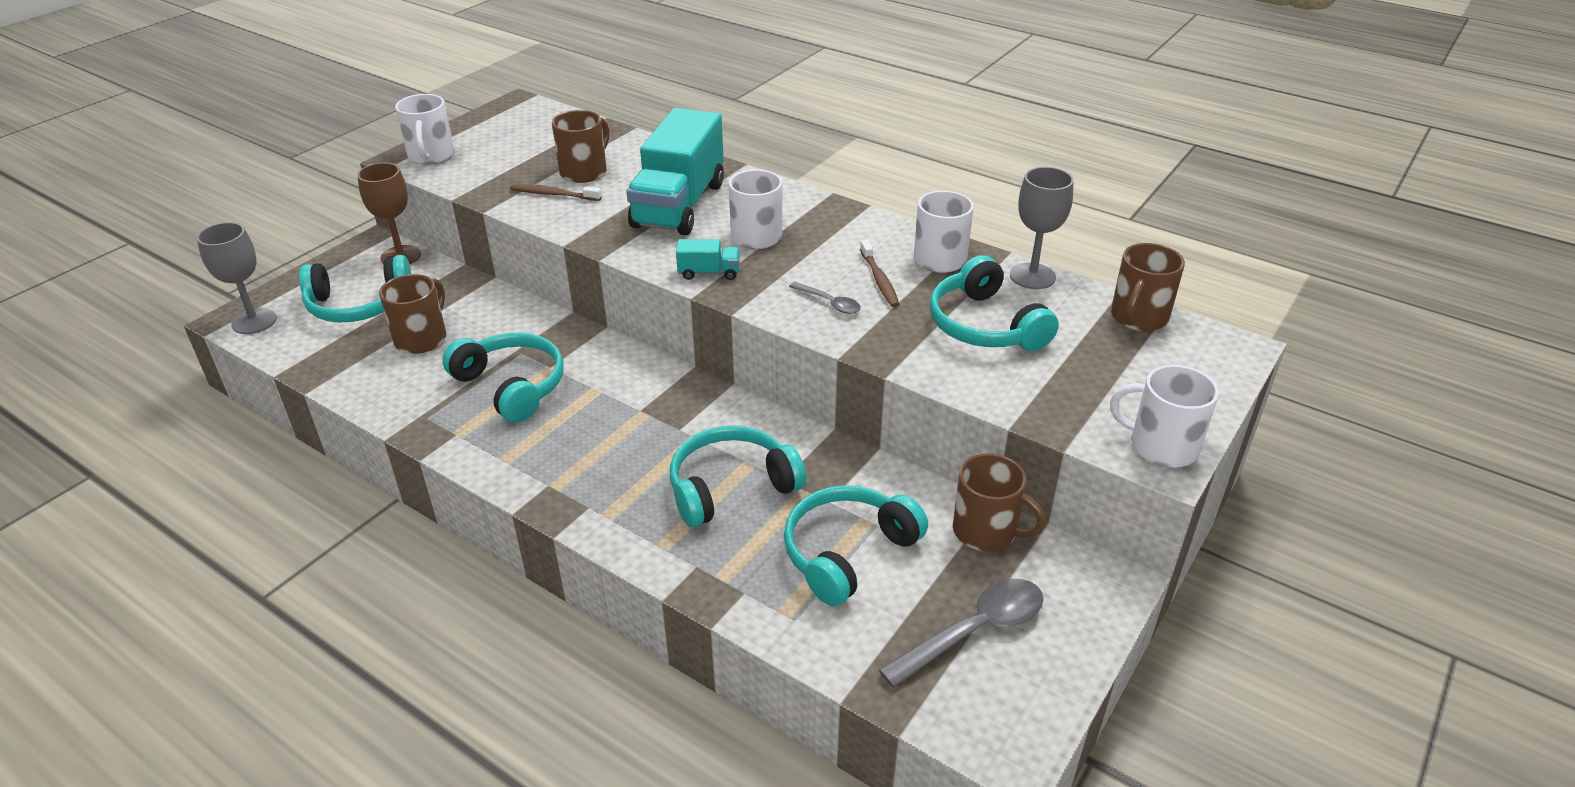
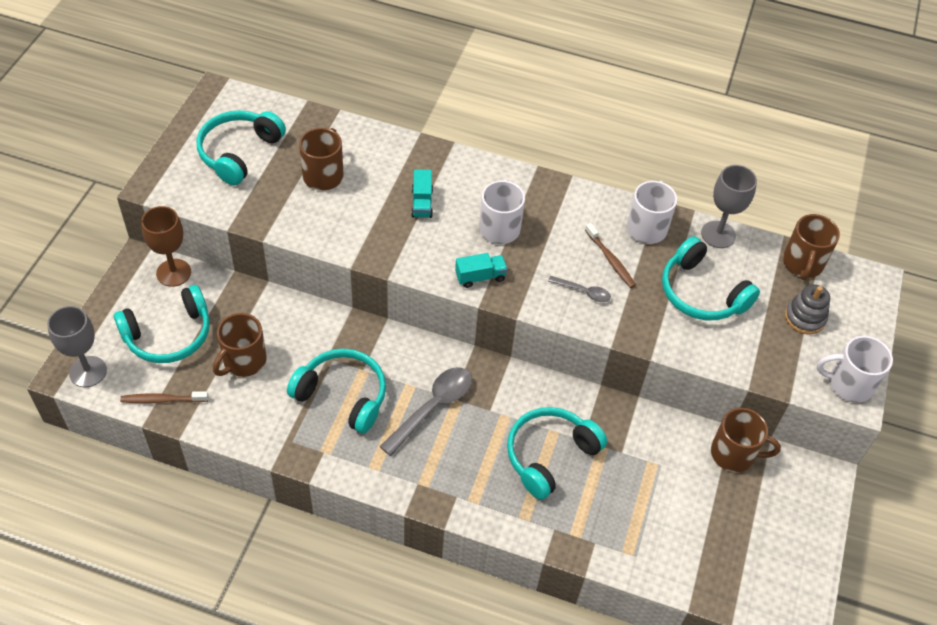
camera: 20 degrees left, 15 degrees up
brown mug [379,274,446,354] -> brown mug turned 150 degrees counterclockwise [213,313,267,377]
white mug [395,94,454,165] -> none
brown toothbrush [510,184,602,201] -> brown toothbrush moved to [120,391,208,403]
turquoise truck [626,108,724,235] -> turquoise truck [411,169,433,218], size x0.41
turquoise headphones [784,485,928,606] -> turquoise headphones moved to [197,110,286,185]
grey spoon [879,579,1044,688] -> grey spoon moved to [380,367,472,456]
none -> grey stacking toy [785,284,830,335]

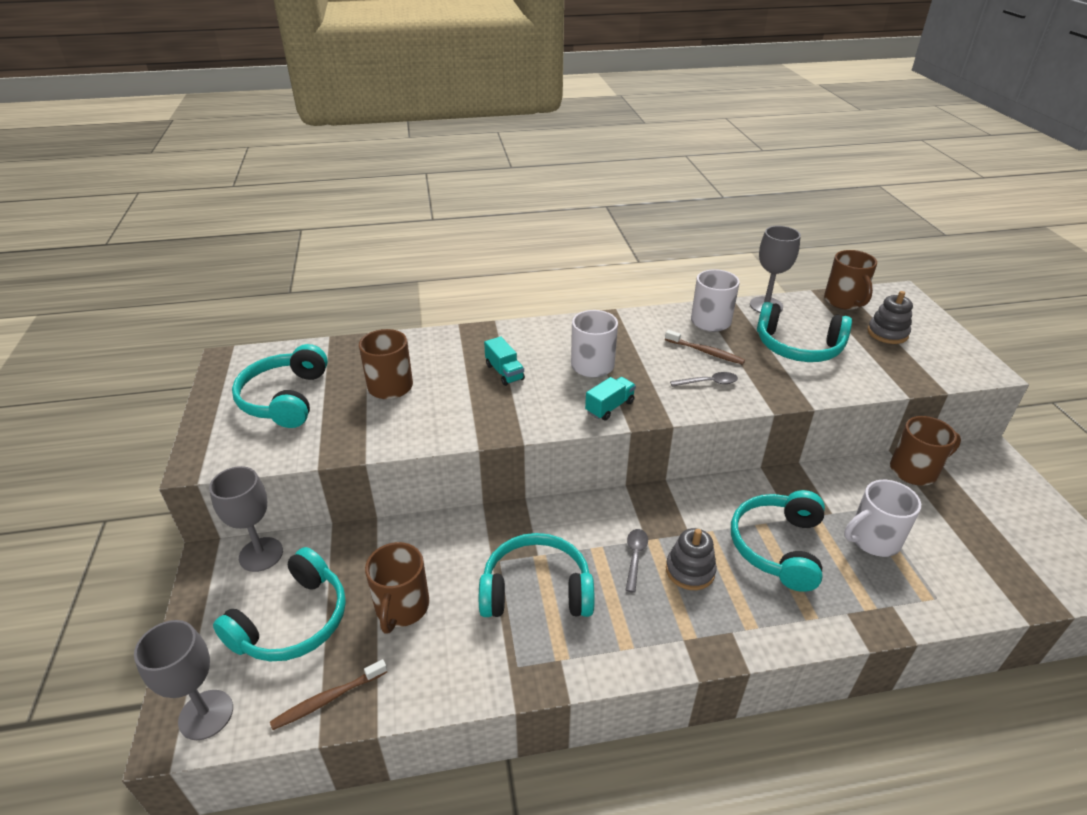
camera: 25 degrees left, 15 degrees down
brown goblet [141,206,191,287] -> grey goblet [209,466,283,572]
grey spoon [380,367,472,456] -> grey spoon [625,529,648,593], size x0.54
white mug [817,336,893,403] -> white mug moved to [844,480,921,557]
none -> grey stacking toy [666,528,717,590]

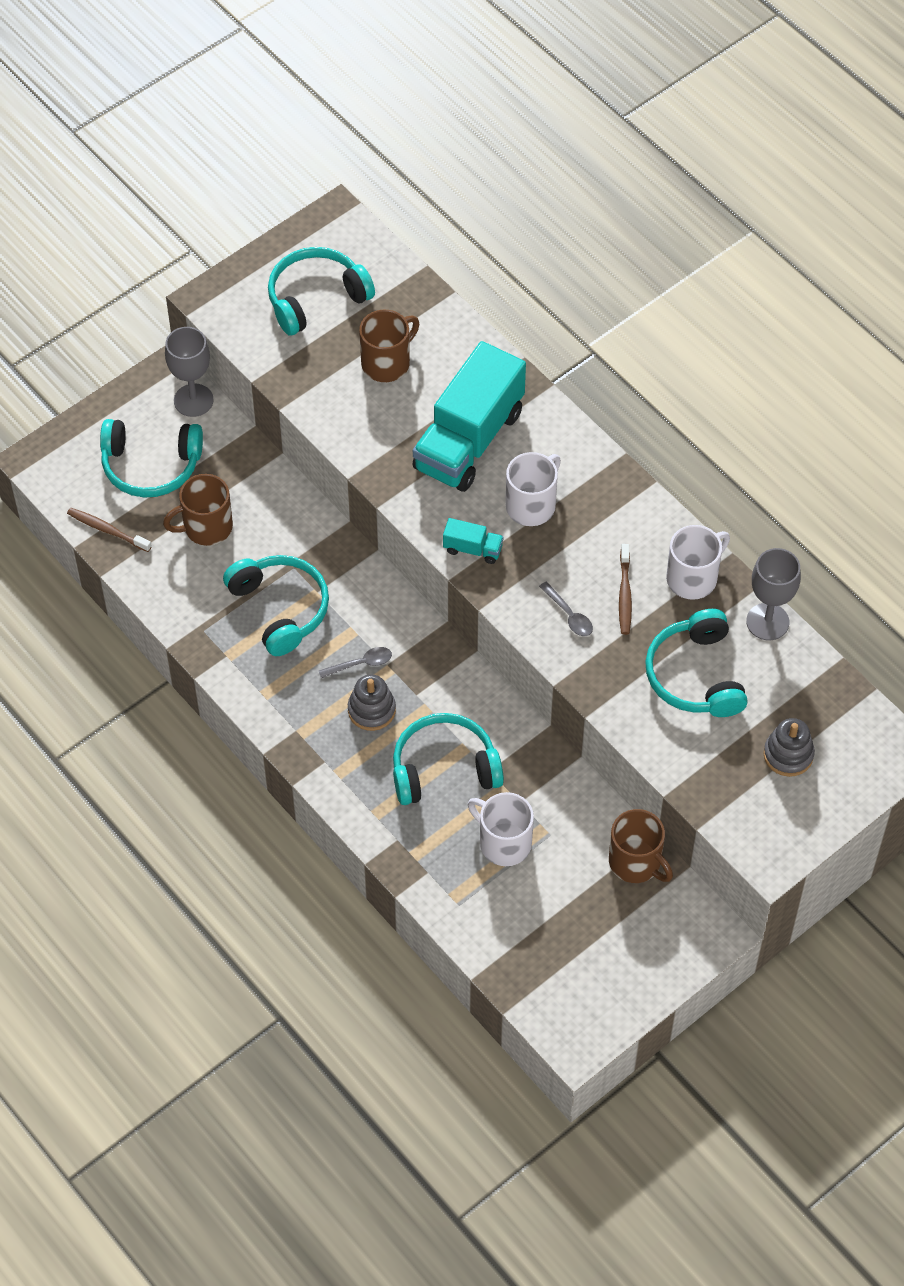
camera: 60 degrees right, 20 degrees up
grey goblet [134,620,233,740] -> none
turquoise truck [484,336,525,386] -> turquoise truck [412,341,526,492], size x2.44
brown mug [824,250,877,310] -> none

